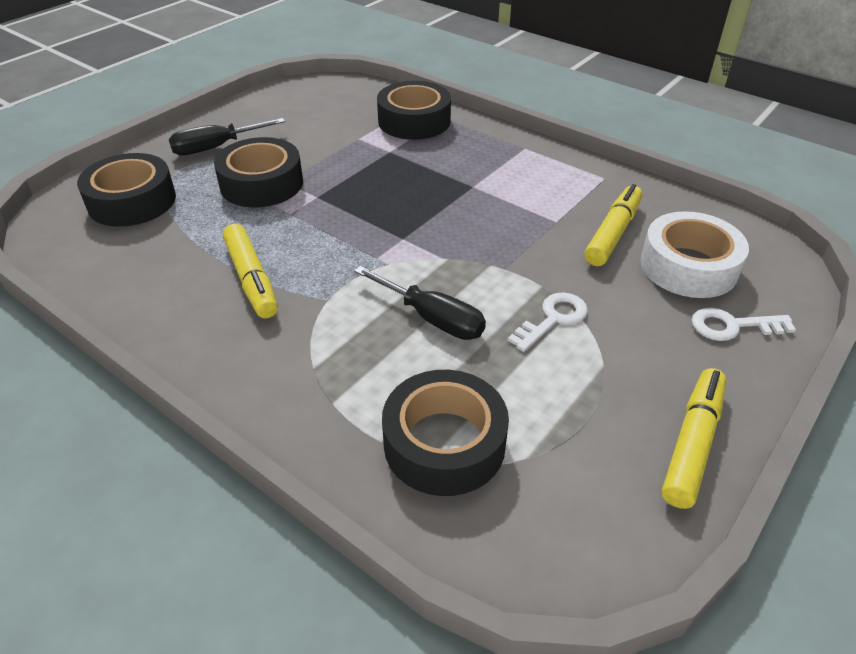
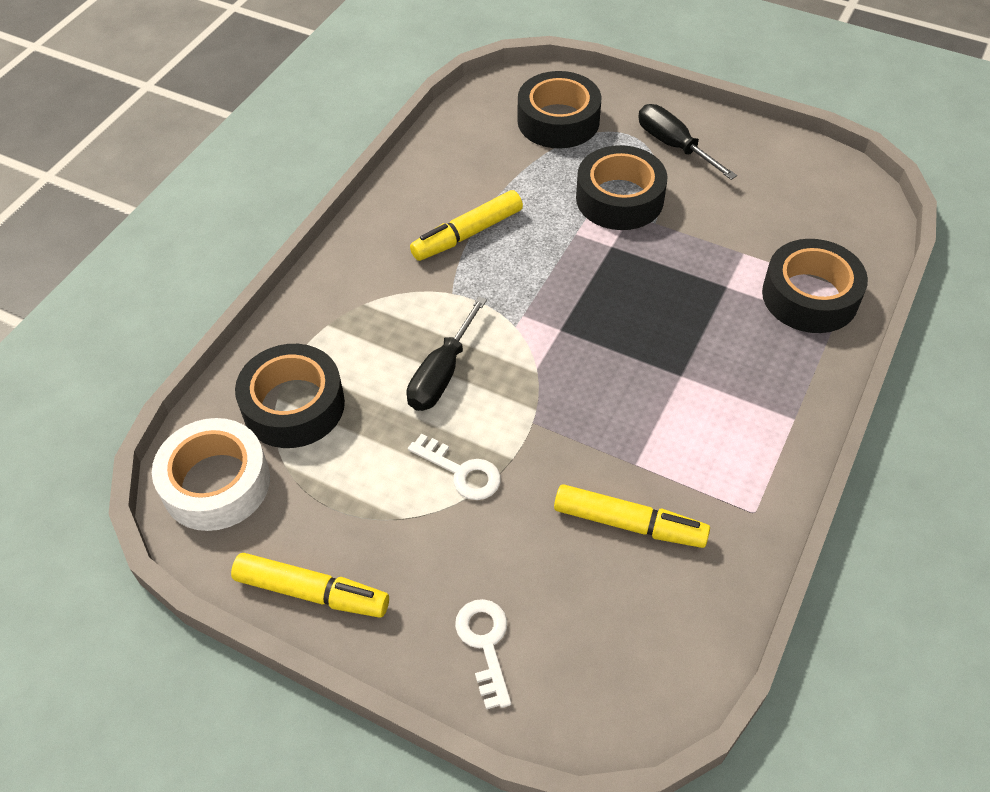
camera: 80 degrees right, 10 degrees up
white tape [641,211,749,298] -> white tape moved to [152,418,270,531]

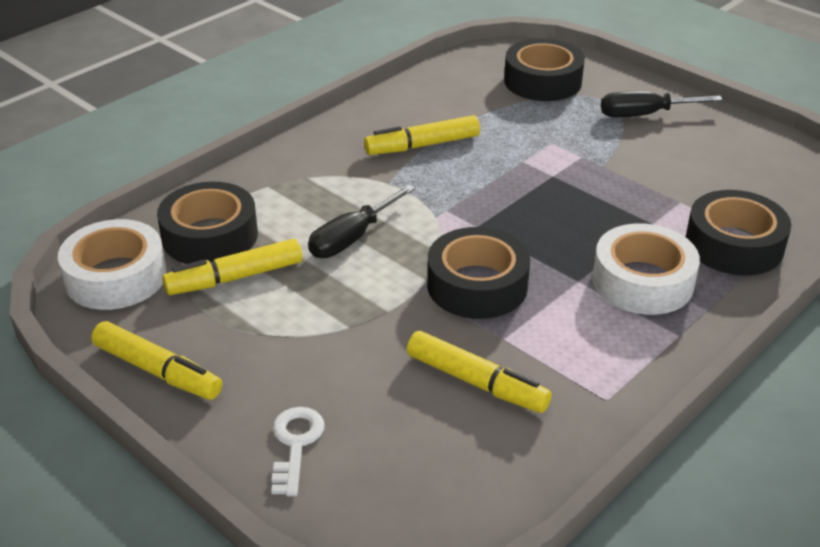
camera: 15 degrees right, 15 degrees down
white key [408,434,501,500] -> none
black tape [576,145,668,230] -> black tape moved to [427,227,530,319]
black screwdriver [638,104,737,180] -> black screwdriver turned 75 degrees counterclockwise [601,91,723,117]
none -> yellow marker [162,239,302,295]
none -> white tape [592,223,700,315]

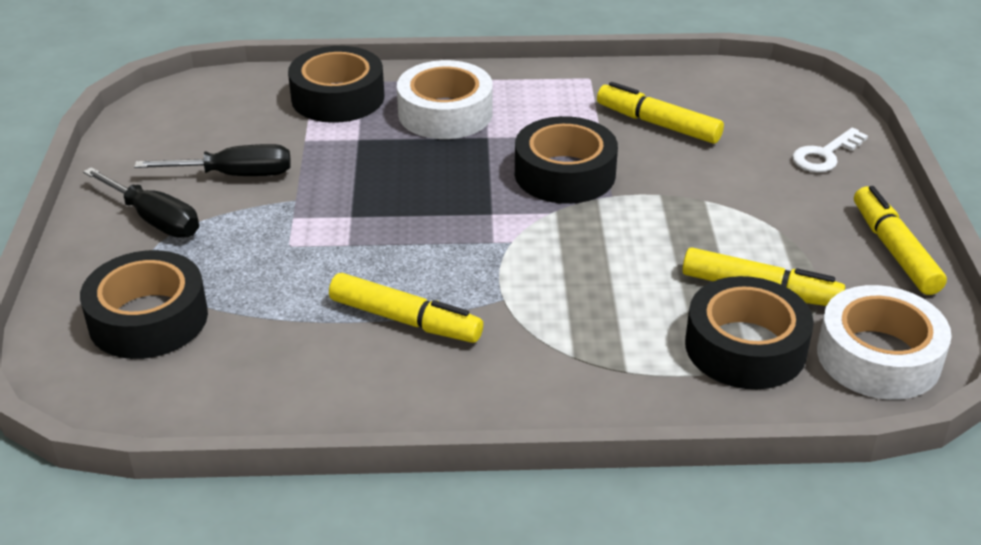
camera: 135 degrees left, 0 degrees up
black screwdriver [308,185,415,258] -> black screwdriver moved to [134,144,291,176]
yellow marker [407,331,552,413] -> yellow marker turned 45 degrees counterclockwise [597,82,724,144]

